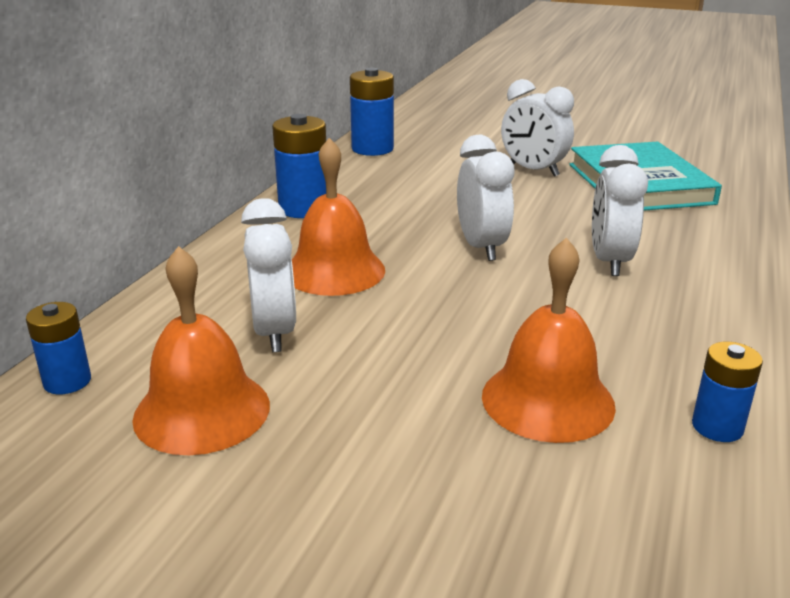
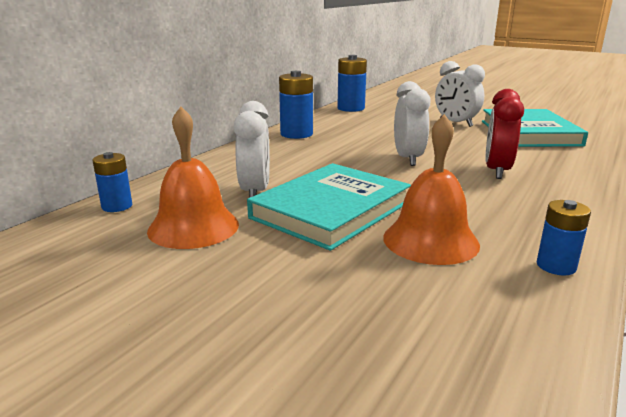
camera: 10 degrees right, 5 degrees down
orange bell [292,138,385,296] -> none
white clock [592,145,648,276] -> red clock [485,89,524,179]
none -> turquoise book [247,163,411,251]

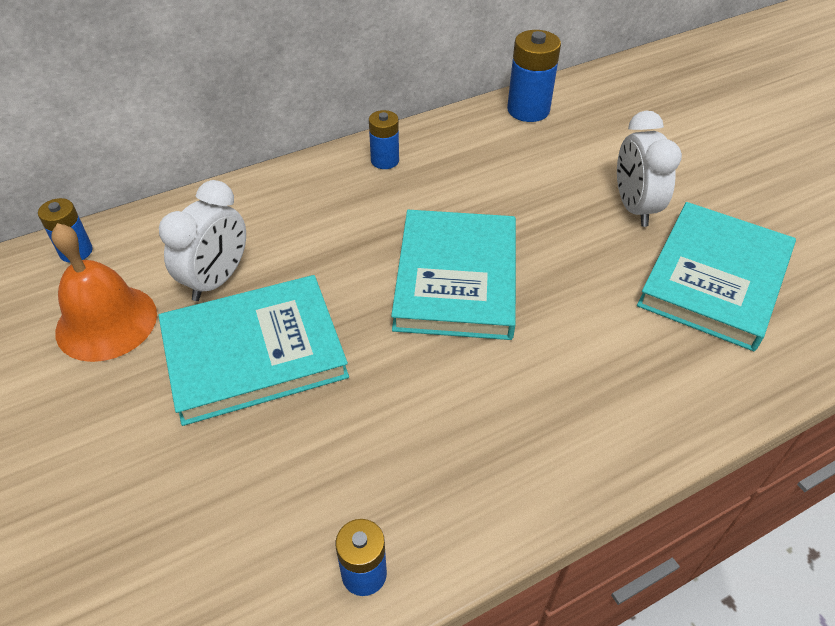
camera: 30 degrees right, 25 degrees up
blue battery [279,71,313,139] -> blue battery [369,110,399,169], size x0.62
orange bell [383,114,480,265] -> none
white clock [394,81,430,166] -> turquoise book [391,210,516,340]
red clock [485,89,524,179] -> none

